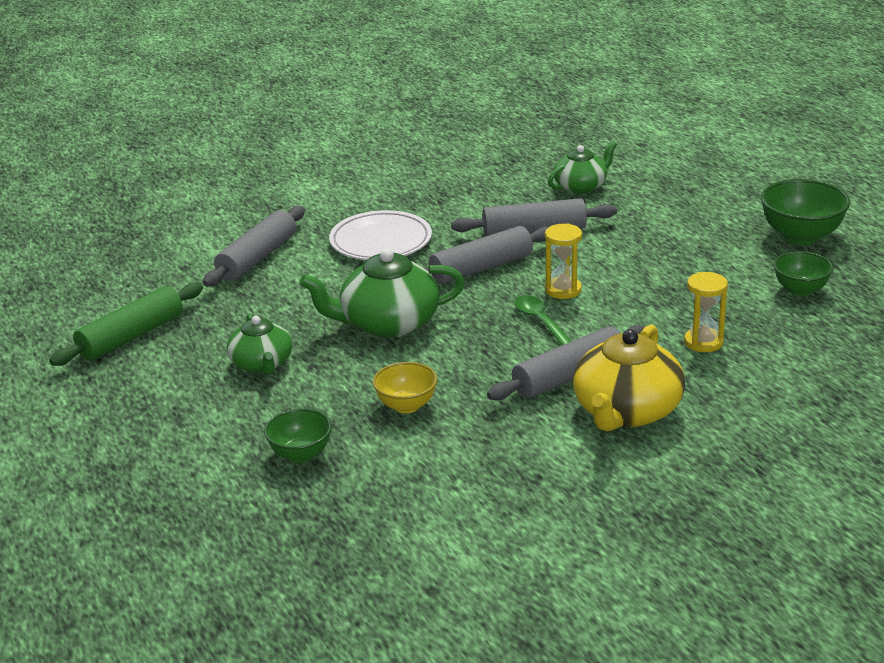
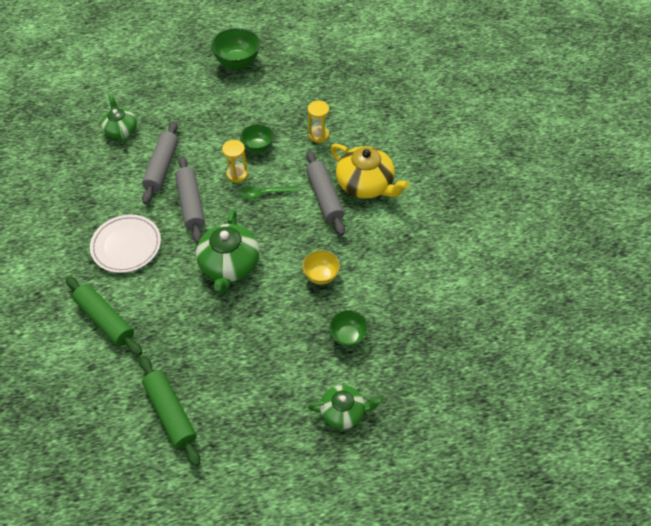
camera: 75 degrees left, 25 degrees up
grey rolling pin [203,206,305,287] -> green rolling pin [66,276,143,356]
green teapot [227,314,292,375] -> green teapot moved to [308,385,383,429]
green bowl [774,251,834,296] -> green bowl moved to [240,124,274,153]

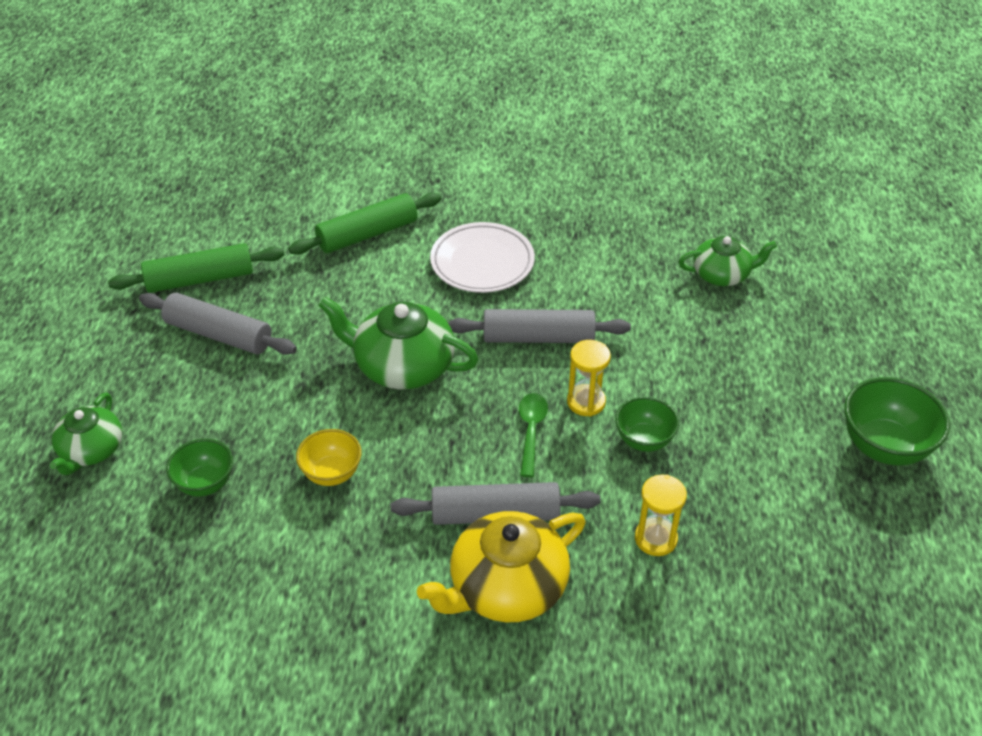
camera: 105 degrees right, 10 degrees down
grey rolling pin [142,121,178,204] -> grey rolling pin moved to [139,293,297,355]

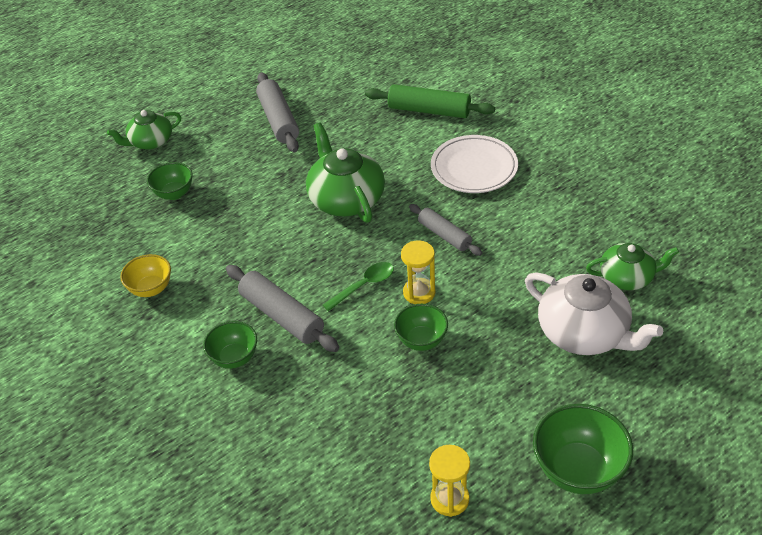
camera: 50 degrees right, 0 degrees up
green rolling pin [108,243,284,293] -> none
yellow bowl [296,429,362,486] -> yellow bowl moved to [120,254,171,297]
yellow teapot [417,511,586,622] -> green bowl [203,321,257,369]
grey rolling pin [448,309,631,343] -> grey rolling pin [409,204,482,256], size x0.65
yellow hourglass [635,475,687,556] -> yellow hourglass moved to [429,445,470,517]
green teapot [679,236,777,286] -> green teapot turned 45 degrees counterclockwise [586,243,679,290]
none -> white teapot [525,272,663,355]

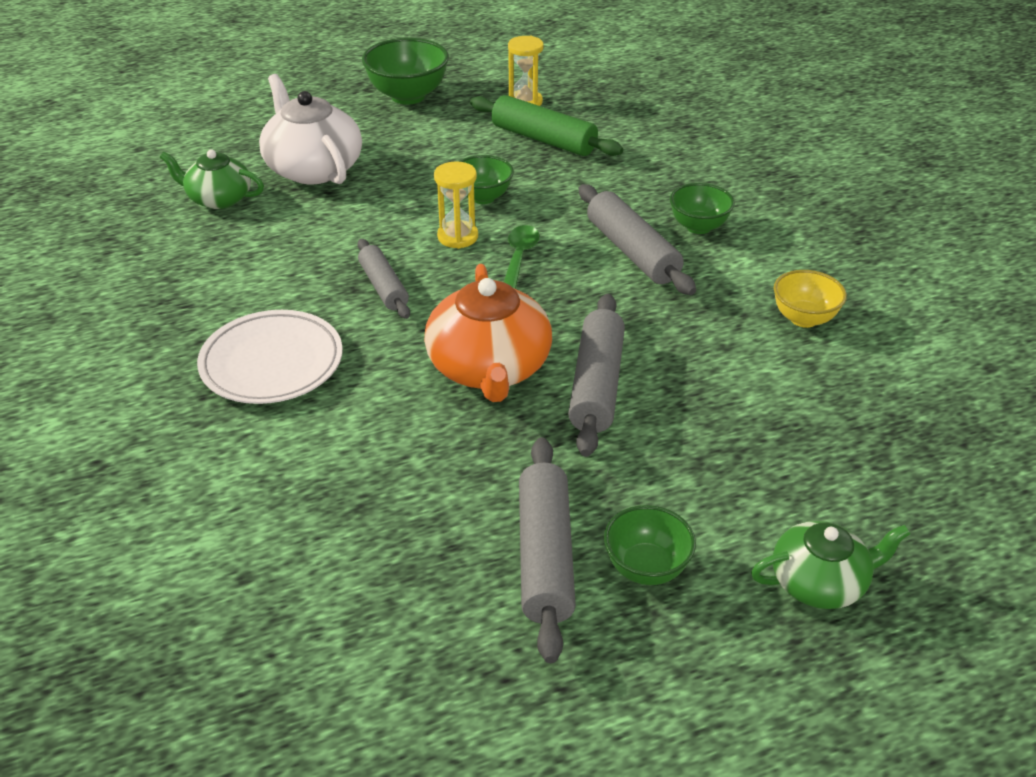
camera: 165 degrees left, 5 degrees down
green bowl [147,162,193,200] -> green bowl moved to [604,505,696,585]
green teapot [306,123,385,223] -> orange teapot [424,264,552,402]
green spoon [323,262,394,311] -> green spoon turned 120 degrees clockwise [504,225,539,289]
green rolling pin [365,84,495,118] -> green rolling pin moved to [470,95,623,156]
none -> grey rolling pin [568,294,625,457]

